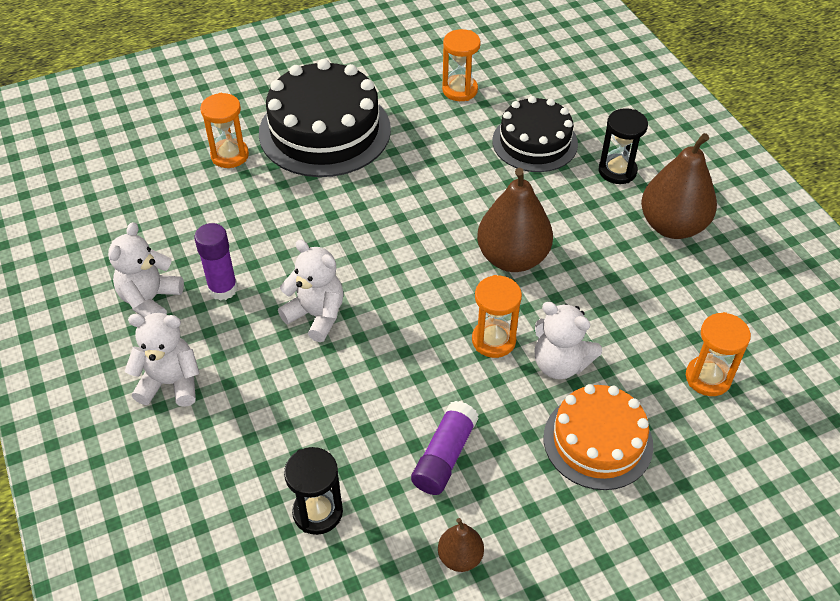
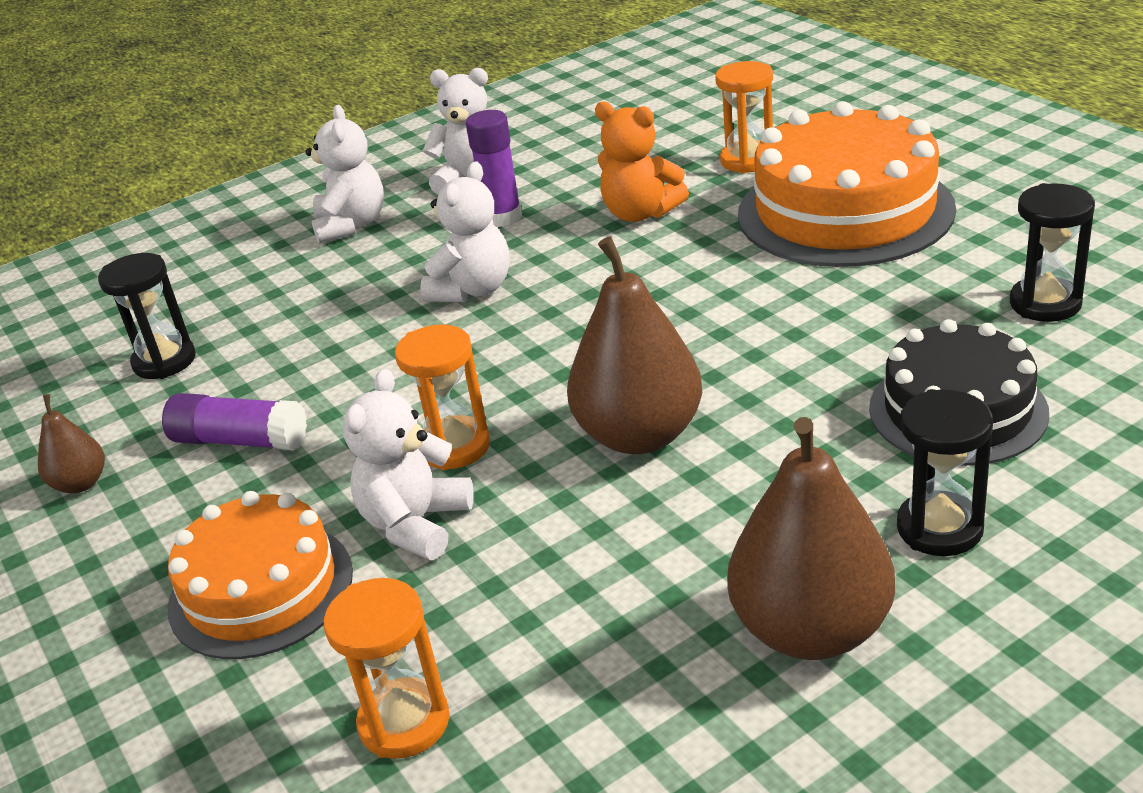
camera: 85 degrees right, 15 degrees down
black cake [259,59,391,177] -> orange cake [738,101,956,267]
orange hourglass [442,29,481,101] -> black hourglass [1010,183,1095,322]
none -> orange teddy bear [595,101,689,222]

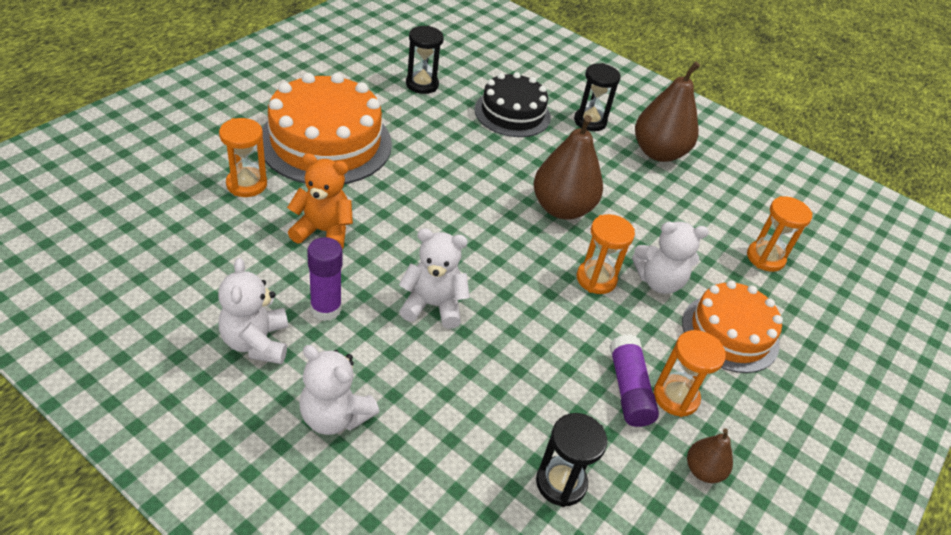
camera: 120 degrees left, 10 degrees up
white teddy bear [305,105,384,244] -> white teddy bear turned 120 degrees counterclockwise [299,345,379,435]
orange teddy bear [595,101,689,222] -> orange teddy bear turned 90 degrees counterclockwise [287,153,353,249]
none -> orange hourglass [654,330,726,417]

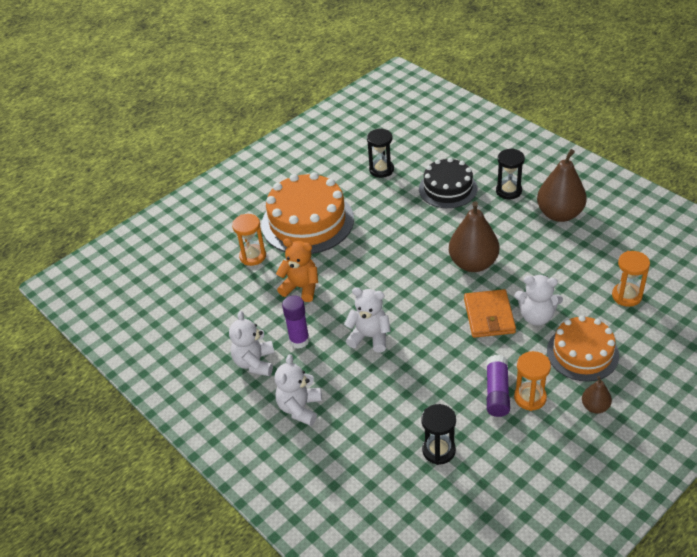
camera: 20 degrees right, 0 degrees up
white teddy bear [299,345,379,435] -> white teddy bear turned 60 degrees clockwise [275,354,322,426]
orange hourglass [577,214,635,294] -> orange wallet [464,289,516,338]
brown pear [687,428,733,483] -> brown pear moved to [582,376,612,413]

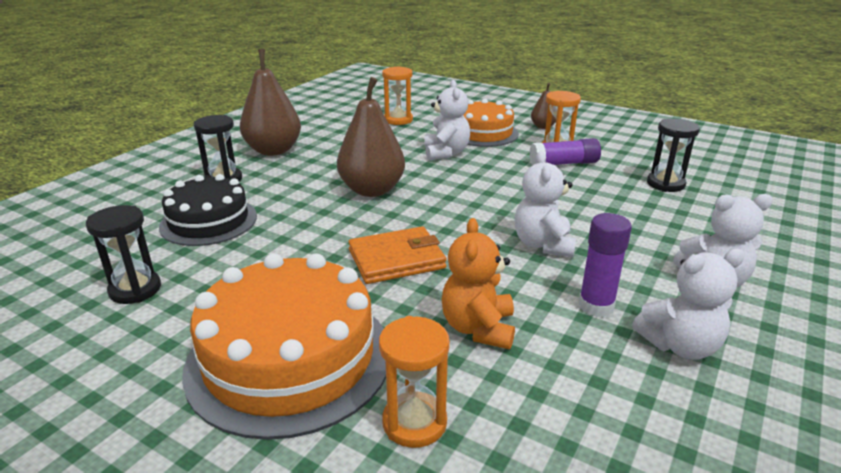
camera: 110 degrees left, 15 degrees down
orange wallet [464,289,516,338] -> orange wallet moved to [348,226,447,284]

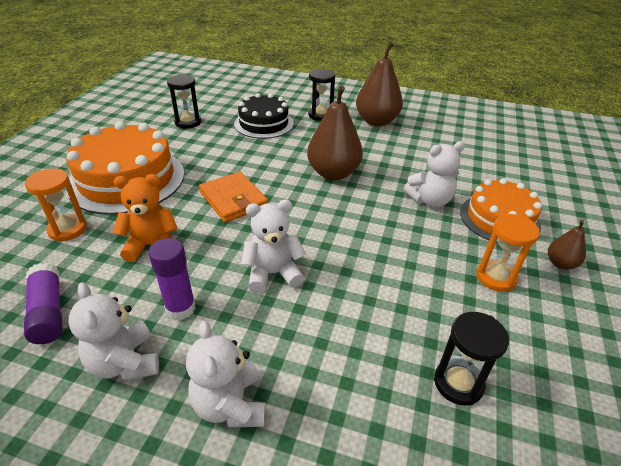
camera: 75 degrees right, 10 degrees up
orange hourglass [382,66,413,125] -> none
purple glue stick [529,138,601,166] -> purple glue stick moved to [24,263,63,344]

